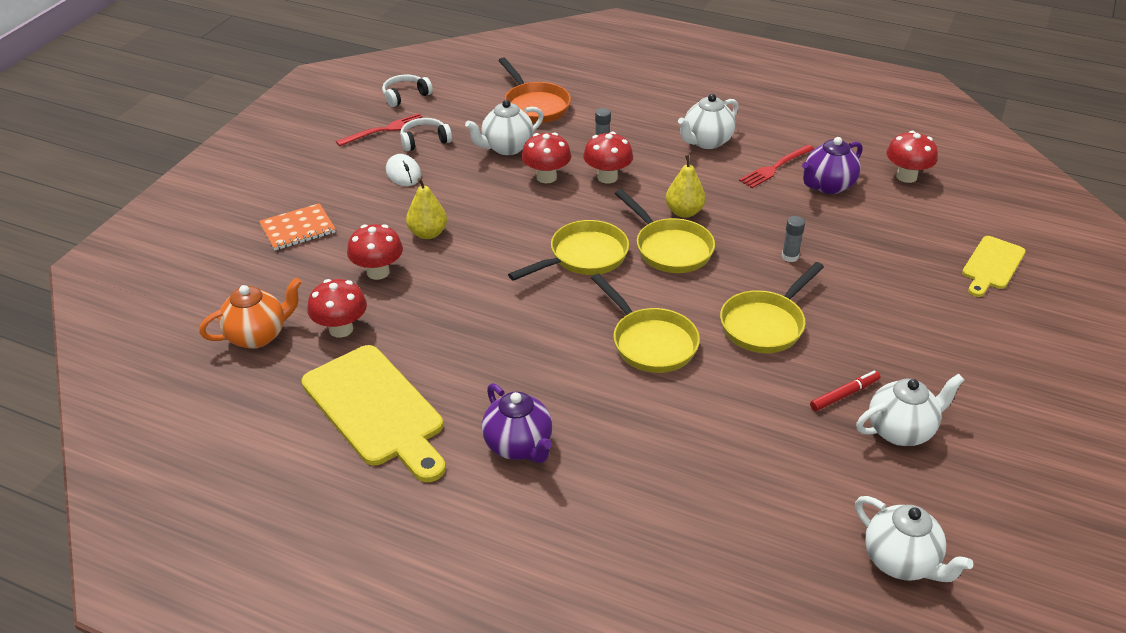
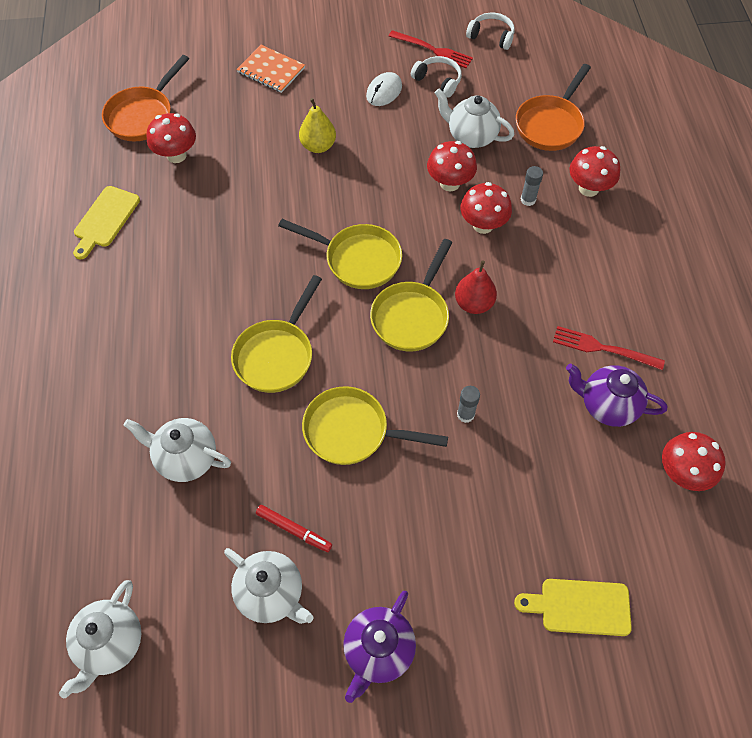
camera: 60 degrees right, 20 degrees up
orange teapot [199,277,302,349] -> orange pan [102,55,189,141]
yellow cutting board [301,345,445,482] -> yellow cutting board [73,186,140,260], size x0.57
red mushroom [347,224,403,280] -> red mushroom moved to [570,146,620,197]
purple teapot [482,383,552,463] -> purple teapot moved to [343,591,416,703]
yellow pear [666,155,706,218] -> red pear [455,260,497,314]
white teapot [678,94,739,149] -> white teapot moved to [123,418,231,482]

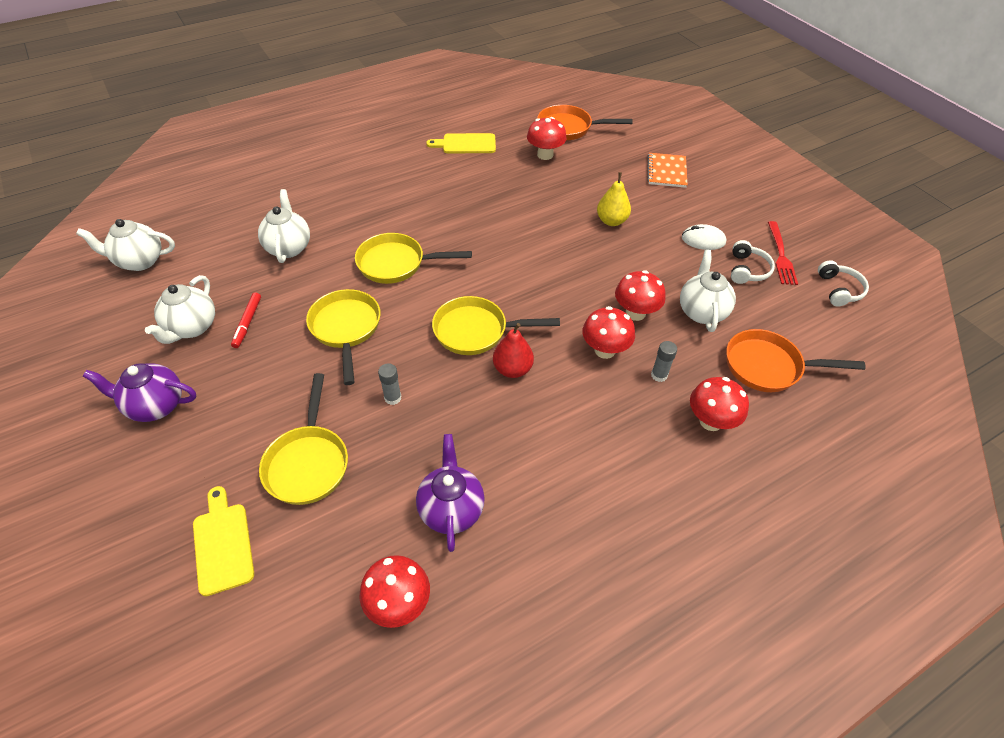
camera: 65 degrees right, 10 degrees down
yellow pan [278,219,402,289] -> yellow pan moved to [259,373,348,505]
red fork [553,326,665,370] -> none

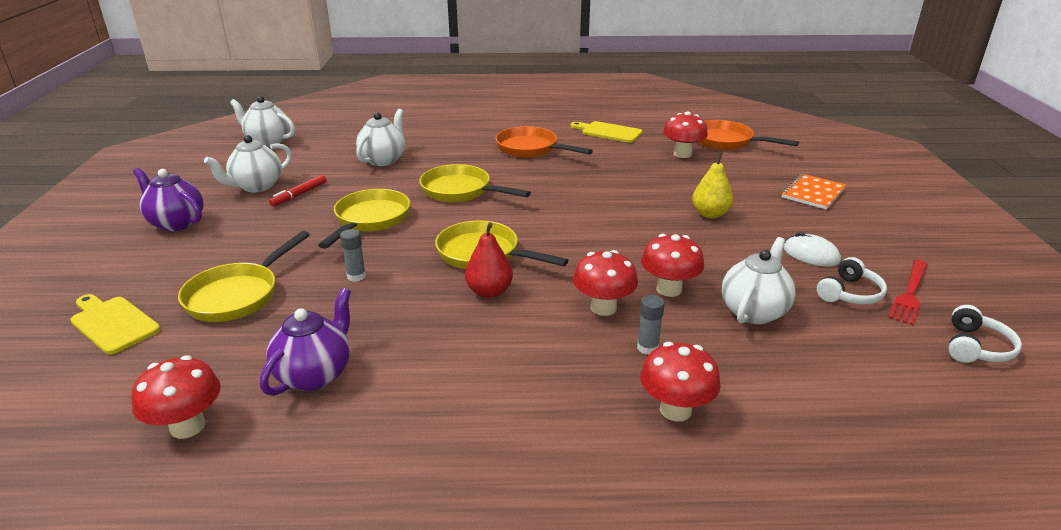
camera: 30 degrees right, 20 degrees down
yellow cutting board [193,486,254,597] -> yellow cutting board turned 60 degrees counterclockwise [70,294,161,355]
orange pan [726,329,866,392] -> orange pan moved to [495,126,593,158]

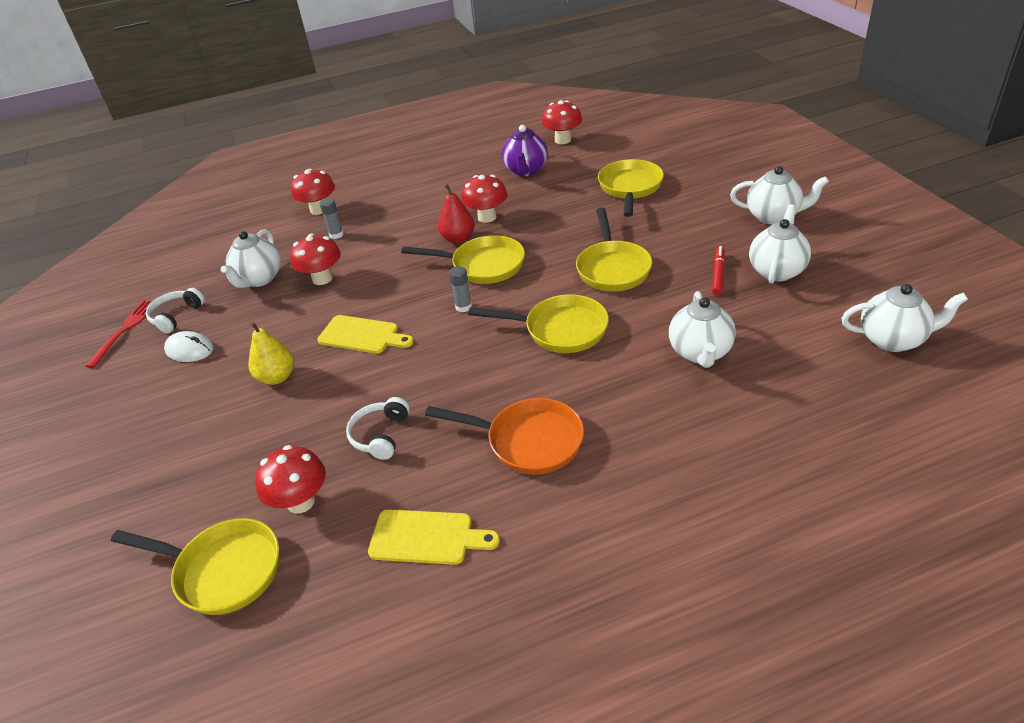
camera: 165 degrees right, 10 degrees up
yellow cutting board [70,294,161,355] -> yellow cutting board moved to [318,315,414,354]
purple teapot [133,168,203,231] -> white teapot [730,166,829,225]
grey glue stick [340,229,366,282] -> grey glue stick moved to [449,266,472,312]
red mushroom [573,250,638,316] -> red mushroom moved to [461,175,507,223]
orange pan [698,120,799,150] -> yellow pan [111,518,279,615]
orange notebook [781,174,846,210] -> none
white headphones [948,305,1022,363] -> white headphones moved to [346,397,410,460]

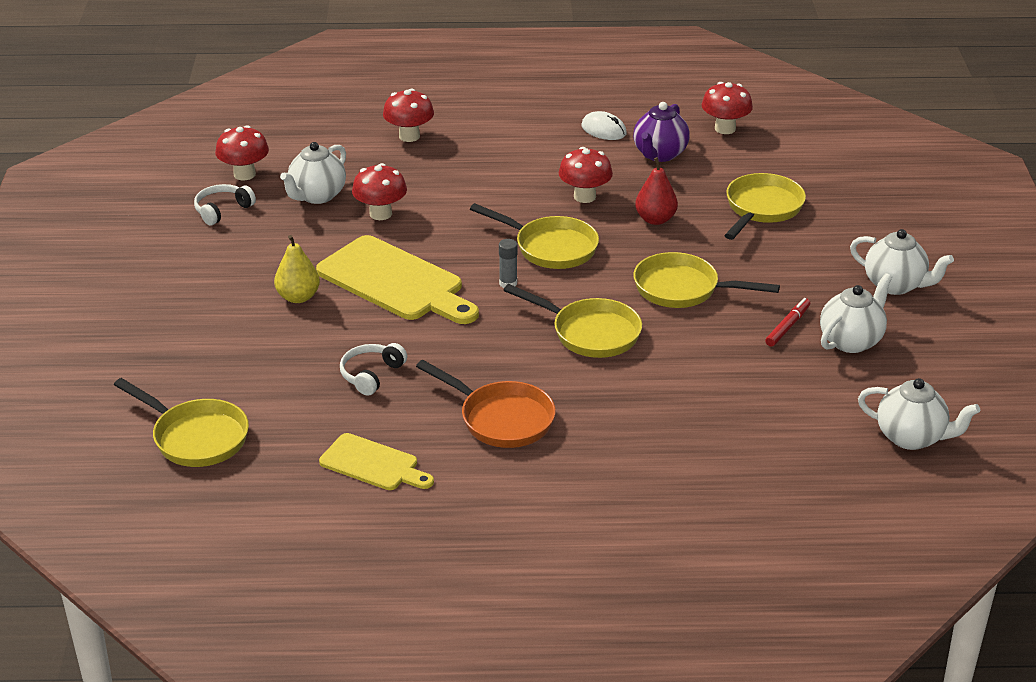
camera: 15 degrees right, 5 degrees down
red fork [86,300,152,368] -> none
white mouse [164,331,214,362] -> white mouse moved to [581,111,627,140]
red mushroom [255,445,326,514] -> red mushroom moved to [215,125,269,180]
yellow cutting board [318,315,414,354] -> yellow cutting board [316,235,479,324], size x1.75
grey glue stick [320,198,344,239] -> none
red pear [438,184,475,244] -> red pear moved to [635,157,678,225]
yellow pan [576,208,652,291] -> yellow pan turned 90 degrees clockwise [633,252,780,308]
white teapot [669,291,736,368] -> none

